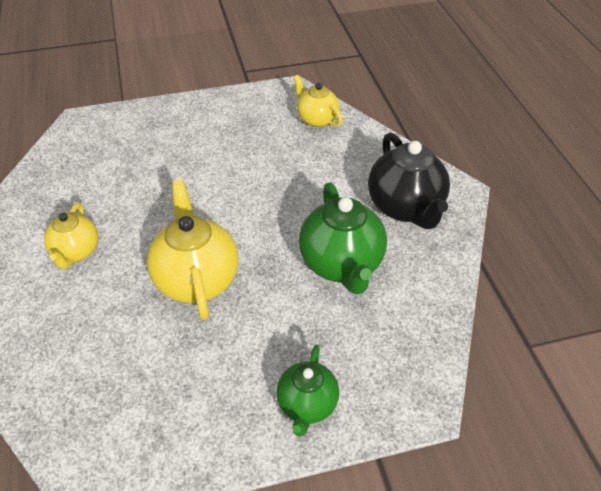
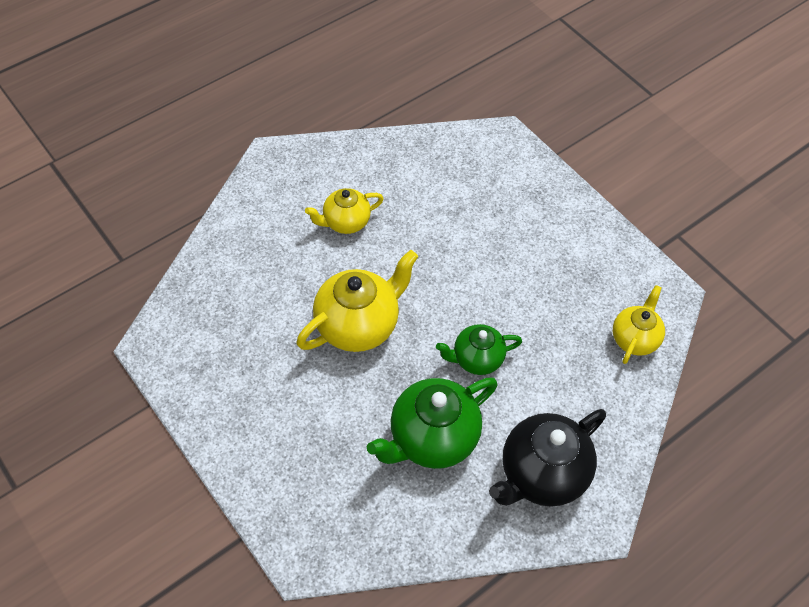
camera: 65 degrees right, 10 degrees up
green teapot [276,345,339,437] -> green teapot moved to [436,324,522,375]

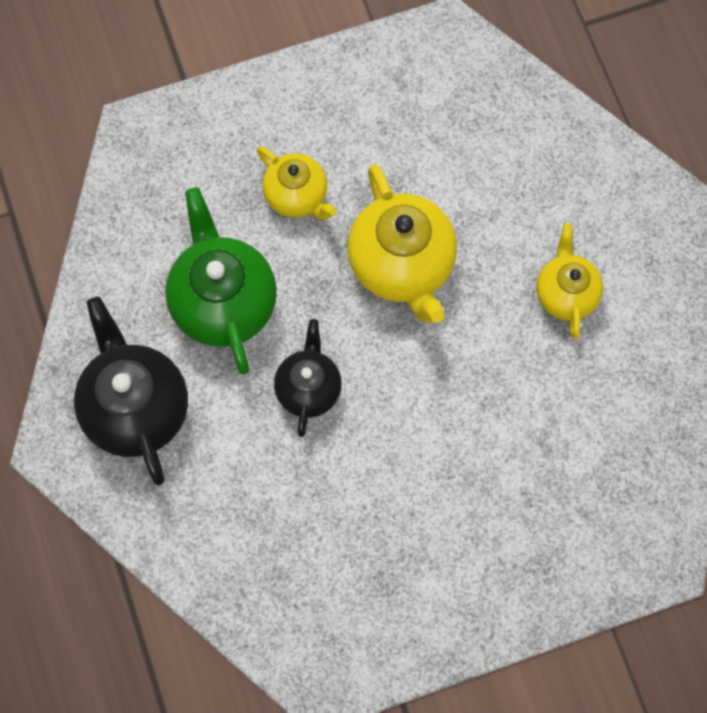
camera: 110 degrees right, 15 degrees up
green teapot [436,324,522,375] -> black teapot [274,319,342,437]
yellow teapot [613,285,665,364] -> yellow teapot moved to [257,146,337,220]

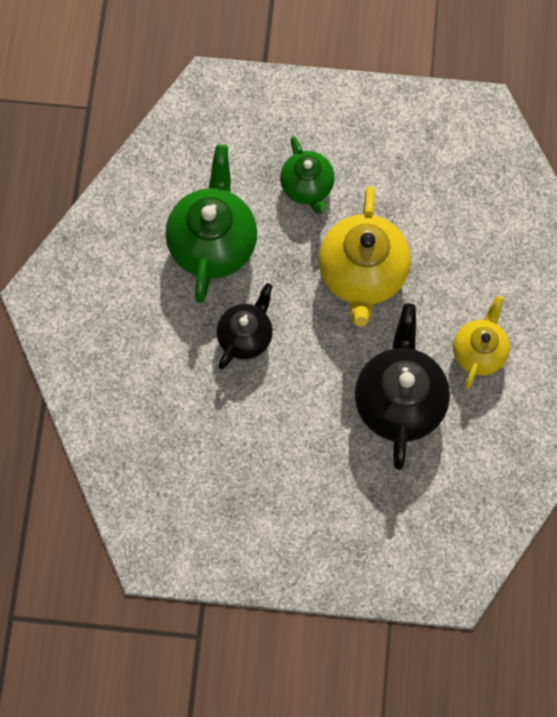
camera: 25 degrees right, 0 degrees up
black teapot [74,297,188,485] -> black teapot moved to [355,303,450,470]
yellow teapot [257,146,337,220] -> green teapot [280,136,334,214]

